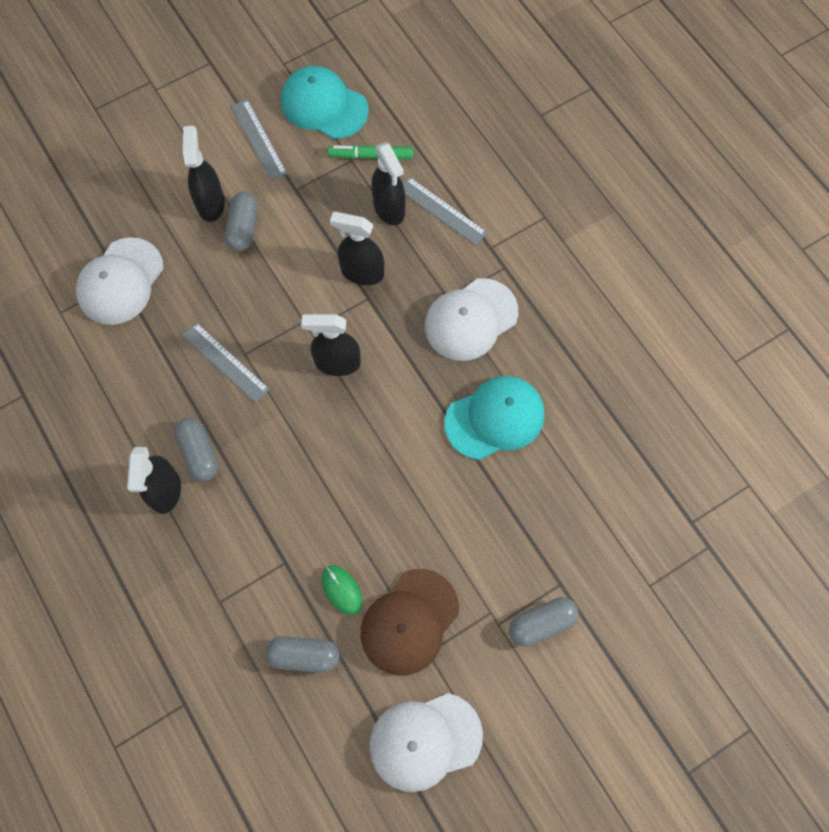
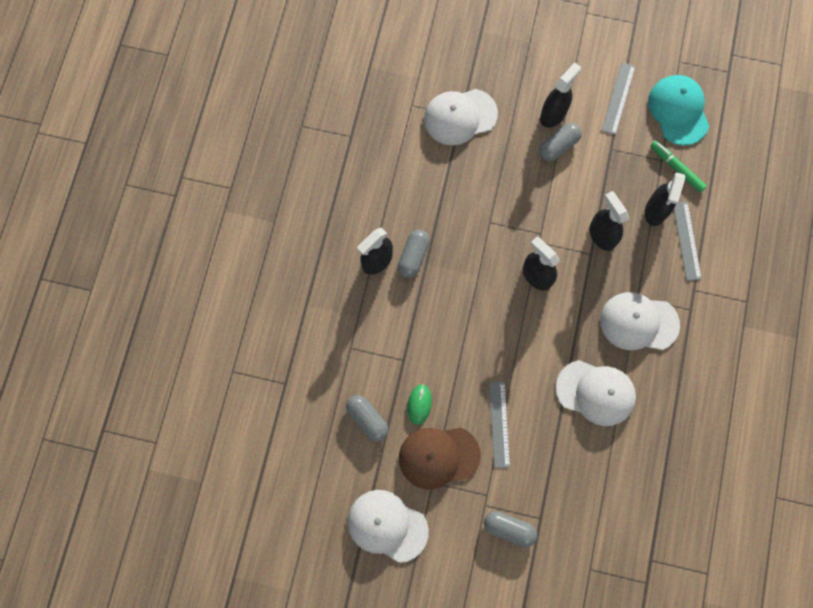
camera: 45 degrees right, 5 degrees up
grey ruler [183,322,270,403] -> grey ruler moved to [489,382,510,468]
turquoise cap [444,376,545,460] -> white cap [556,360,636,426]

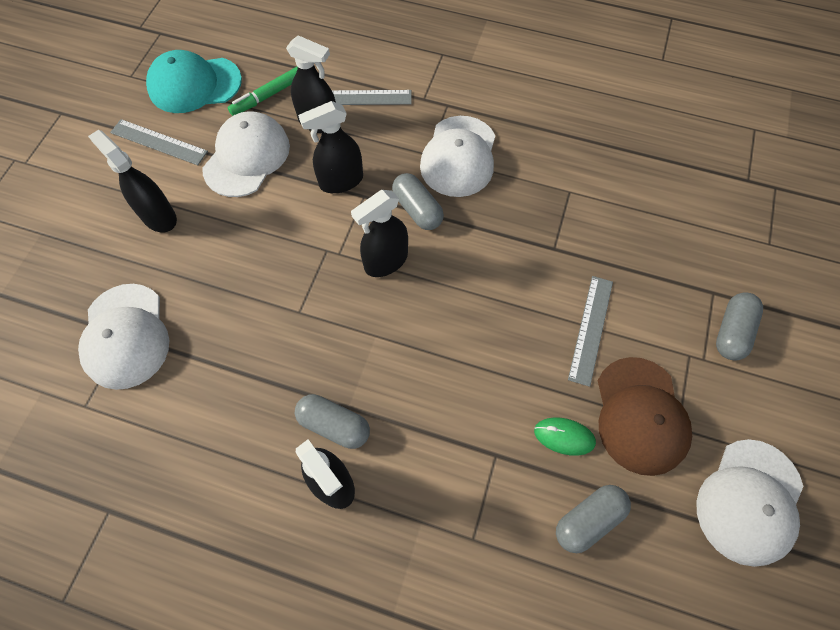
camera: 85 degrees left, 10 degrees down
grey ruler [489,382,510,468] -> grey ruler turned 75 degrees counterclockwise [568,276,613,387]
grey capsule [539,123,582,161] -> grey capsule moved to [392,173,444,230]
white cap [556,360,636,426] -> white cap moved to [202,111,290,197]

